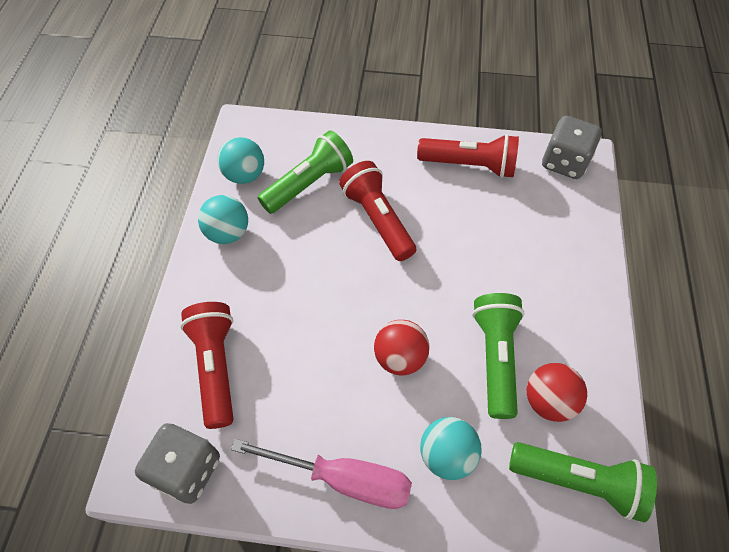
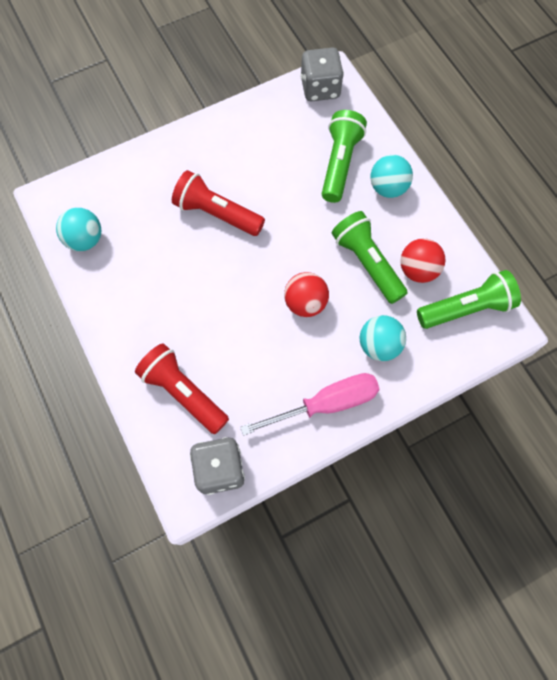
camera: 35 degrees left, 10 degrees up
turquoise ball [198,195,248,244] -> turquoise ball moved to [370,155,413,198]
green flashlight [257,130,353,214] -> green flashlight moved to [322,110,367,203]
red flashlight [417,134,519,178] -> none

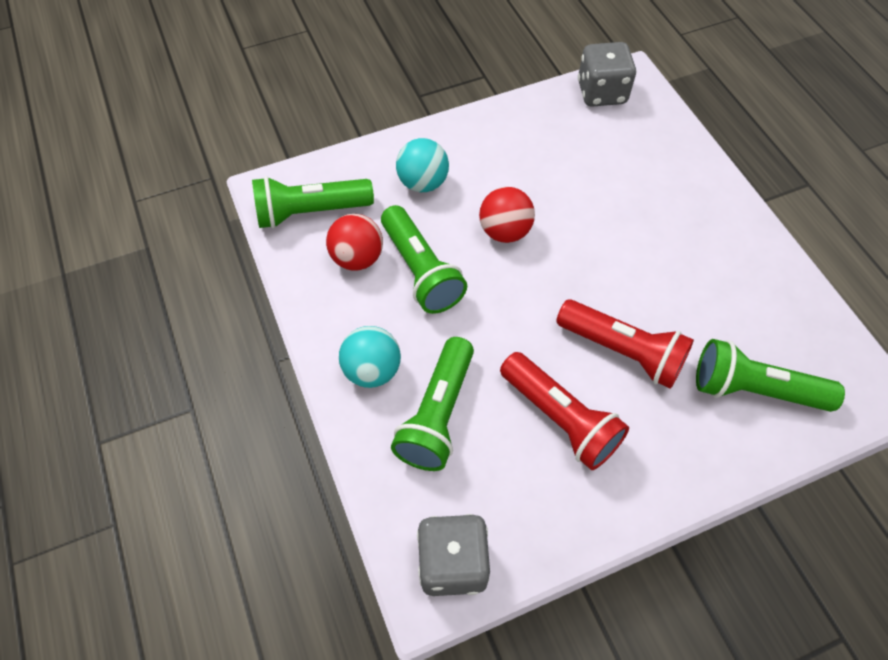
camera: 175 degrees left, 10 degrees down
turquoise ball [56,208,101,251] -> none
red flashlight [135,343,229,434] -> red flashlight moved to [500,352,629,470]
pink screwdriver [240,373,380,436] -> none
none -> green flashlight [696,339,845,412]

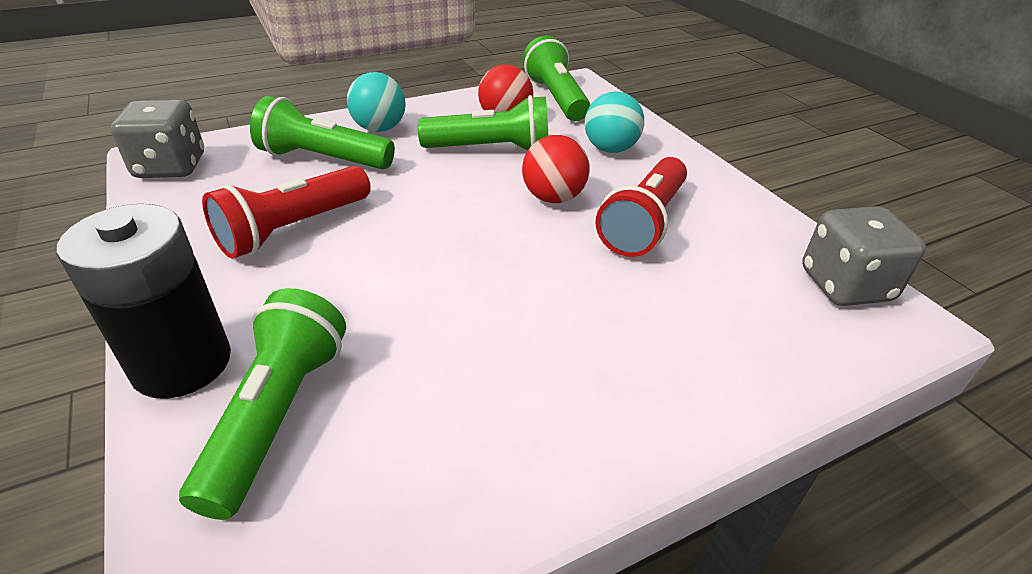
camera: 85 degrees right, 20 degrees down
green flashlight [381,205,467,314] -> green flashlight turned 150 degrees counterclockwise [417,95,548,150]
red flashlight [556,299,694,389] -> red flashlight moved to [596,157,687,257]
none -> black battery [57,204,231,399]

